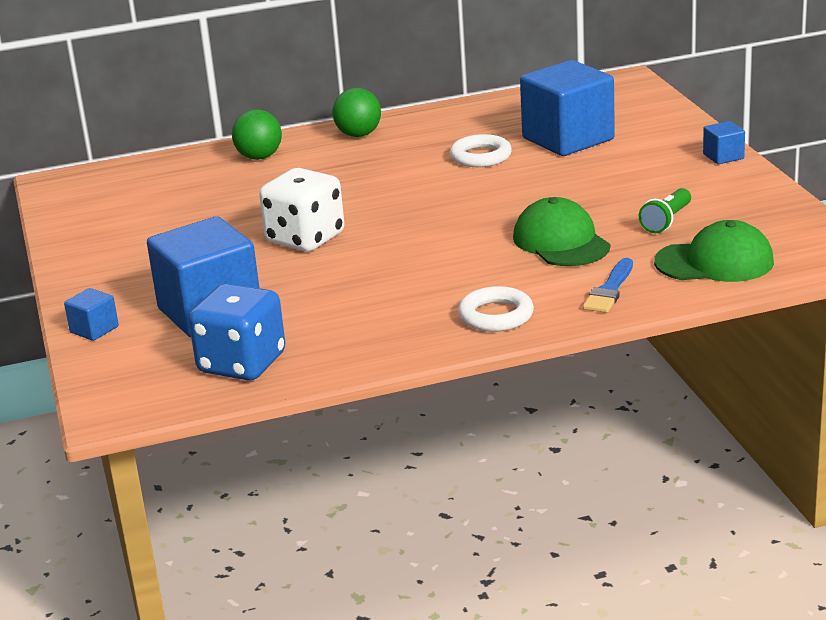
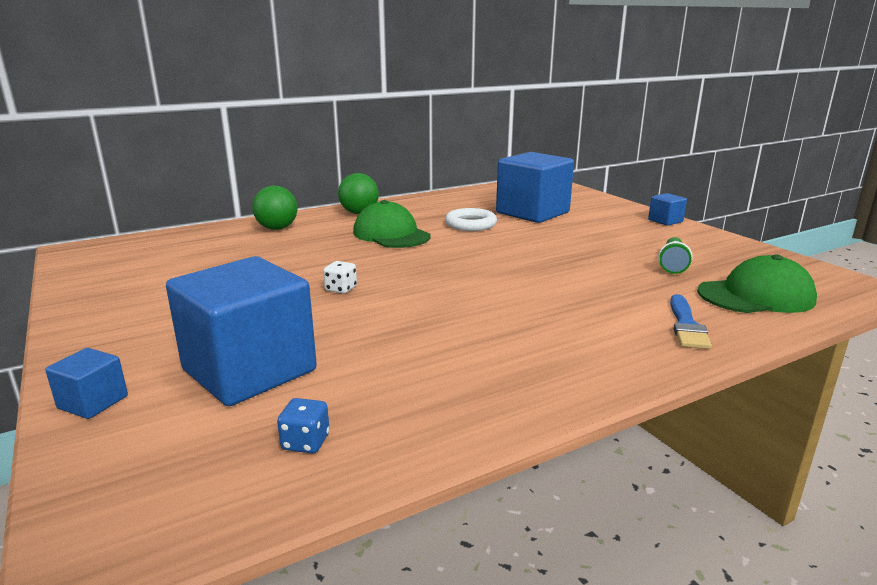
camera: 15 degrees left, 5 degrees down
blue dice [188,283,285,381] -> blue dice [277,398,329,453], size x0.40
white dice [259,168,344,252] -> white dice [323,261,357,294], size x0.40
white ring [458,286,534,332] -> none
green cap [513,197,610,266] -> green cap moved to [353,200,430,248]

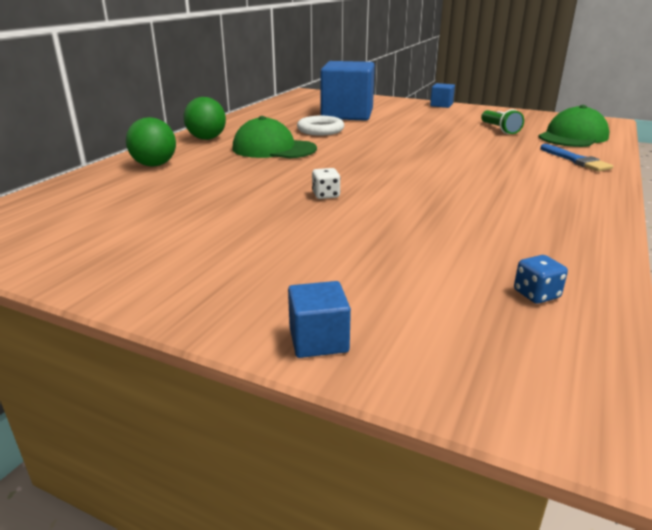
camera: 35 degrees left, 5 degrees up
blue cube [166,256,317,406] -> none

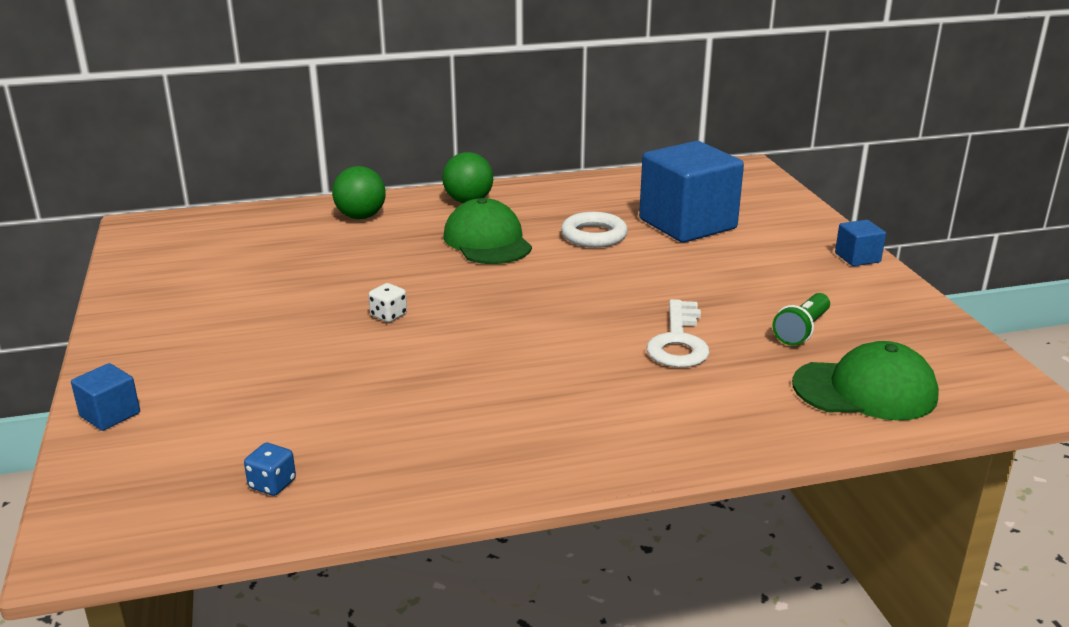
camera: 50 degrees right, 0 degrees up
blue brush [540,144,613,172] -> none
none -> white key [647,299,710,368]

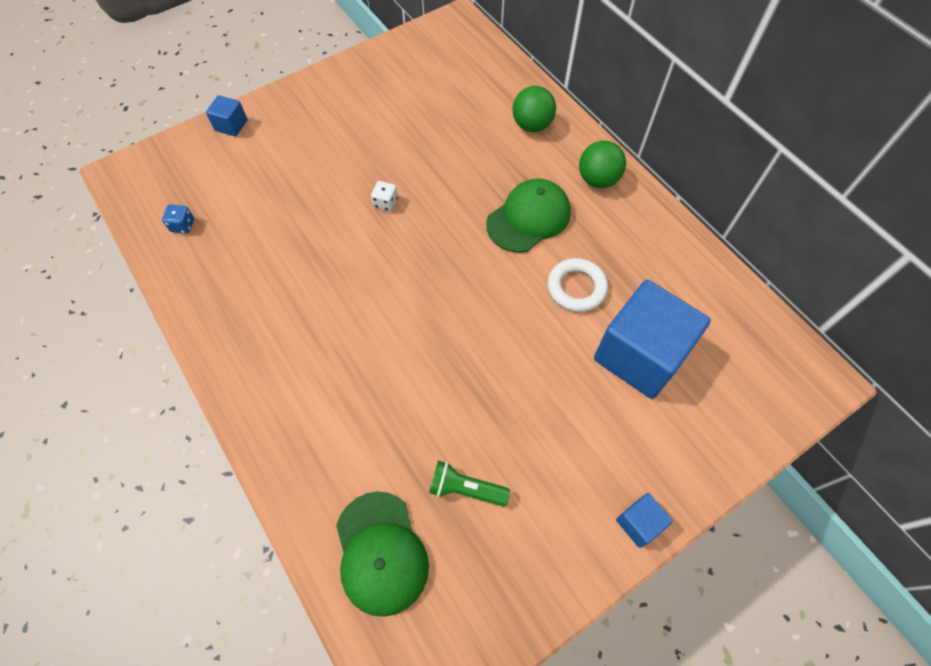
camera: 70 degrees right, 35 degrees up
white key [647,299,710,368] -> none

